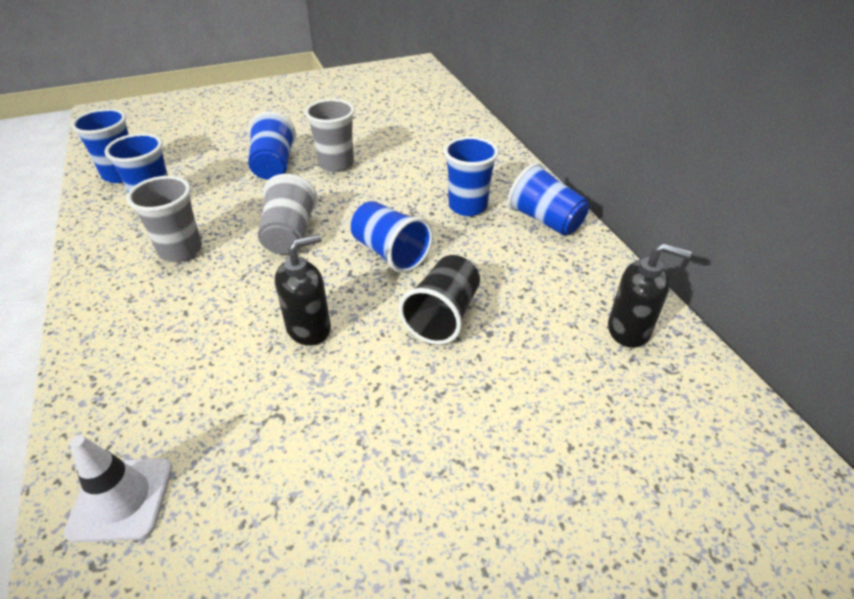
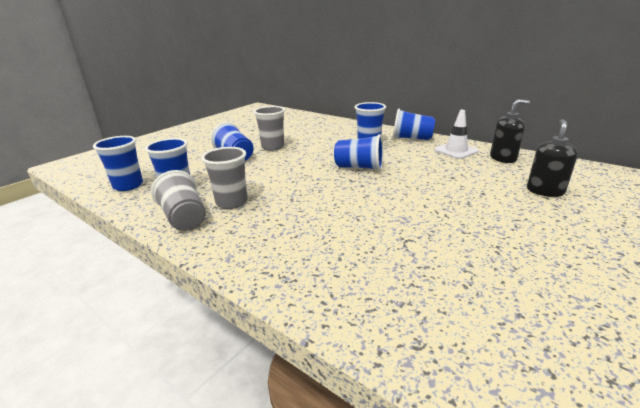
camera: 30 degrees left, 15 degrees down
white traffic cone [63,435,172,543] -> white traffic cone moved to [434,110,479,159]
grey cup [258,174,318,255] -> grey cup moved to [151,170,206,231]
black soap dispenser [275,234,331,346] -> black soap dispenser moved to [527,119,578,197]
black cup [399,255,480,345] -> none

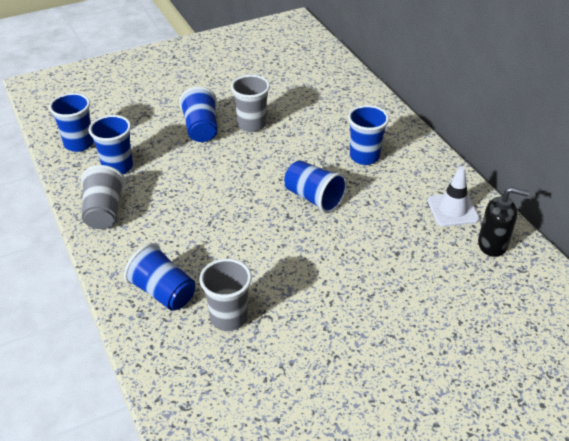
camera: 25 degrees right, 15 degrees up
grey cup [201,147,248,209] -> grey cup moved to [199,258,252,331]
blue cup [393,109,435,140] -> blue cup moved to [124,243,195,311]
black soap dispenser [527,119,578,197] -> none

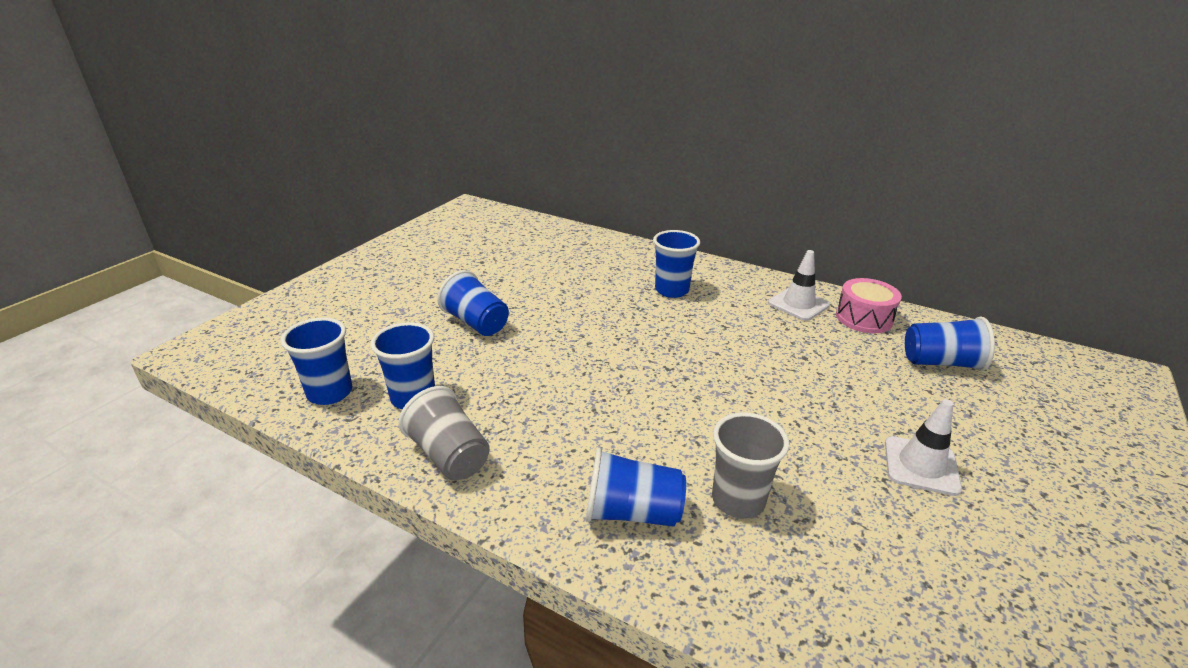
camera: 35 degrees left, 10 degrees down
grey cup [231,75,270,132] -> none
blue cup [284,160,347,213] -> blue cup moved to [905,316,995,371]
black soap dispenser [478,187,529,257] -> pink drum [836,278,902,333]
none -> white traffic cone [885,399,962,496]

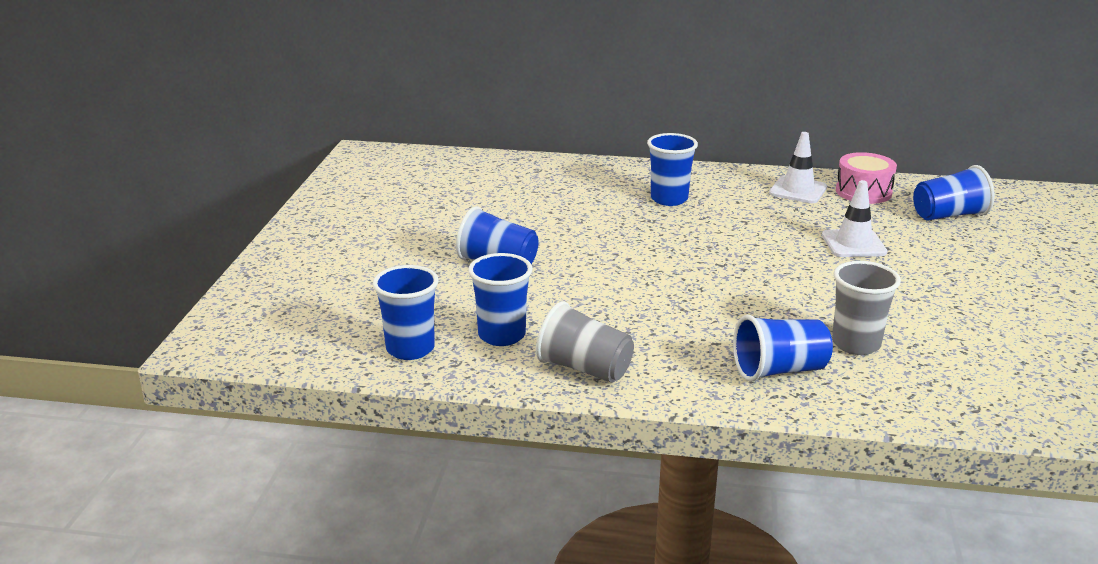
camera: 20 degrees left, 5 degrees down
white traffic cone [885,399,962,496] -> white traffic cone moved to [822,180,887,257]

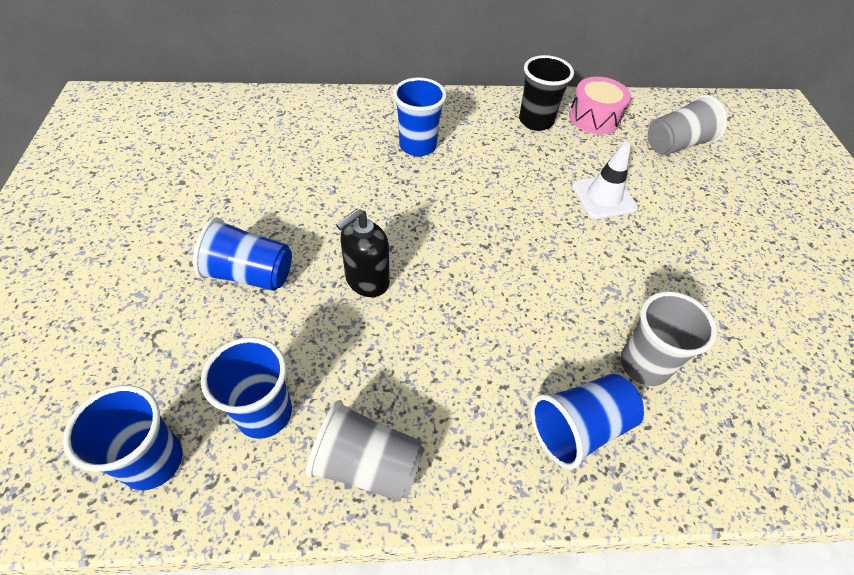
camera: 15 degrees left, 25 degrees up
white traffic cone [769,132,827,203] -> black cup [519,55,574,131]
blue cup [913,165,995,220] -> grey cup [648,95,727,155]
none -> black soap dispenser [336,209,390,297]

